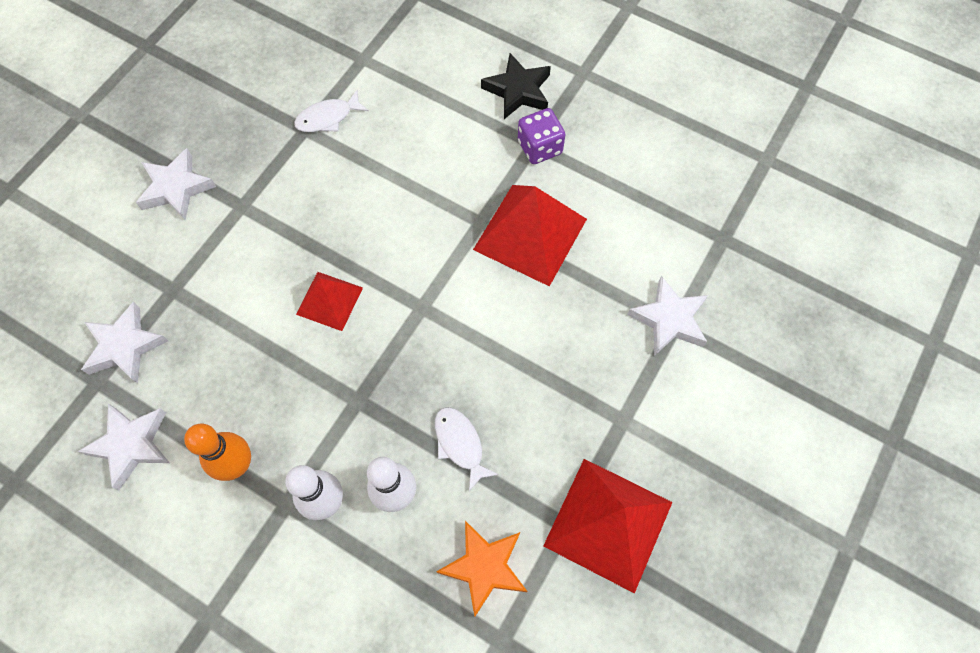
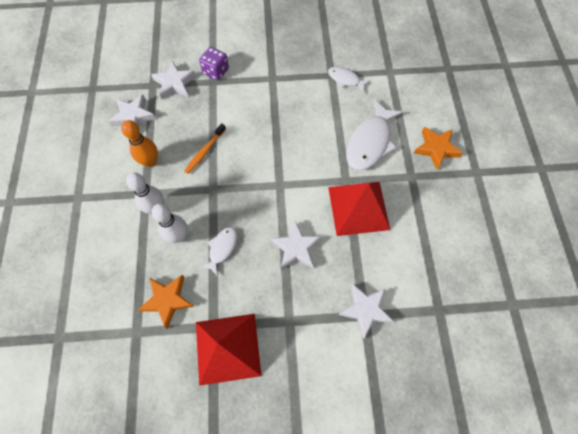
camera: 55 degrees right, 0 degrees up
white star [136,148,216,221] -> white star moved to [271,221,321,270]
red pyramid [296,272,363,331] -> none
black star [481,53,551,119] -> orange star [414,127,463,169]
purple dice [518,108,565,164] -> purple dice moved to [199,47,229,80]
none -> orange toothbrush [184,123,226,174]
none -> white fish [346,99,403,170]

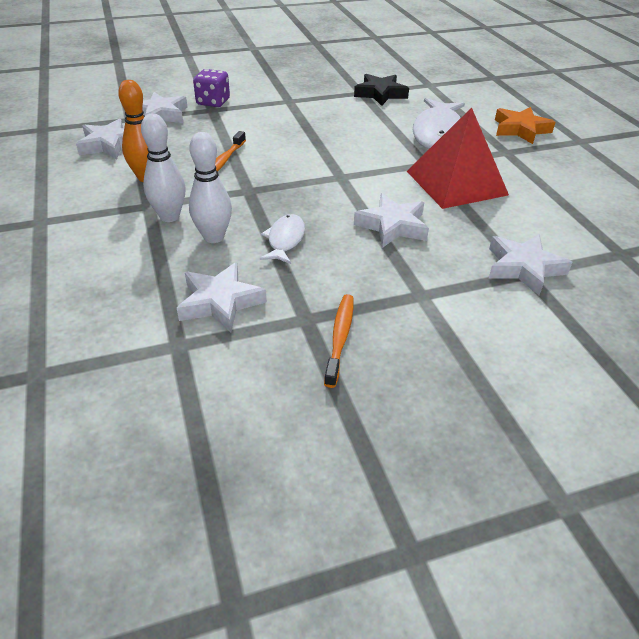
camera: 15 degrees left, 25 degrees down
orange star [138,275,195,329] -> white star [177,262,267,333]
red pyramid [196,314,261,386] -> orange toothbrush [324,294,354,388]
white fish [328,67,371,93] -> black star [354,74,409,106]

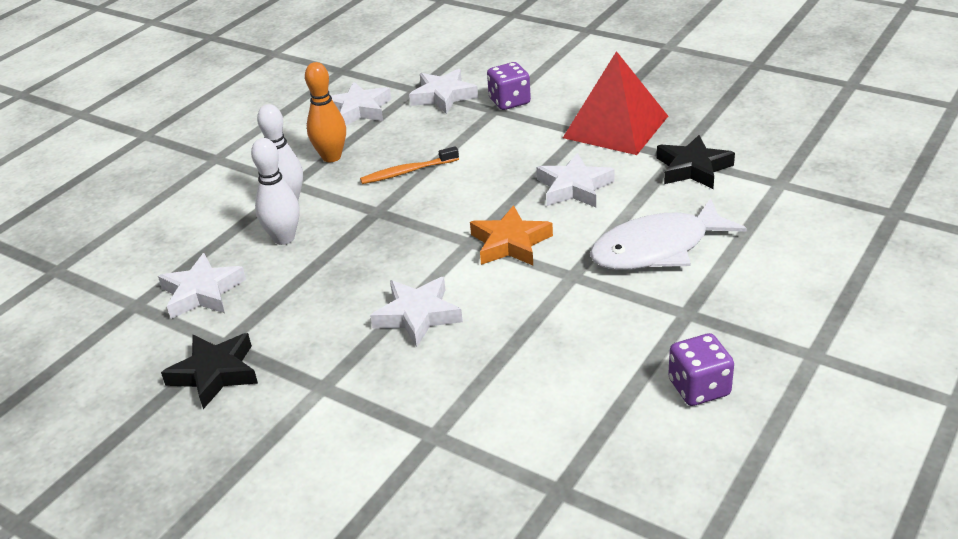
camera: 55 degrees right, 5 degrees down
white fish [260,214,305,264] -> none
orange toothbrush [324,294,354,388] -> black star [161,333,258,409]
red pyramid [407,107,509,209] -> red pyramid moved to [563,51,668,155]
white star [489,234,573,295] -> white star moved to [537,153,615,207]
orange star [495,107,556,144] -> orange star moved to [470,205,553,265]
none -> purple dice [668,333,734,406]

